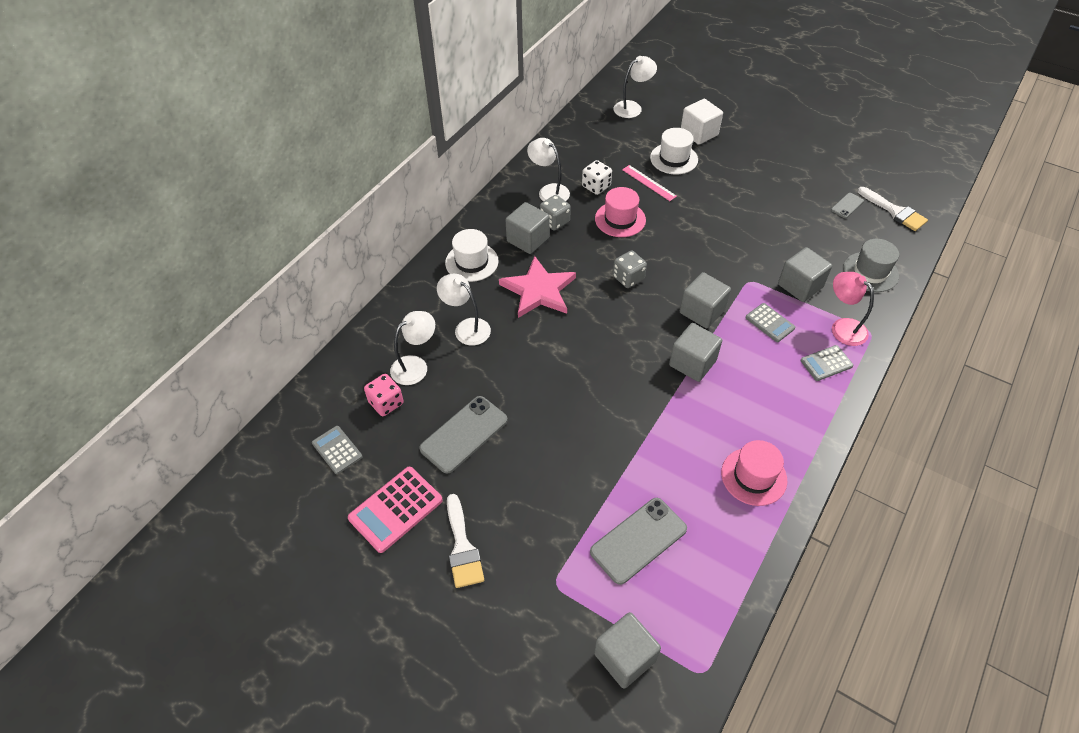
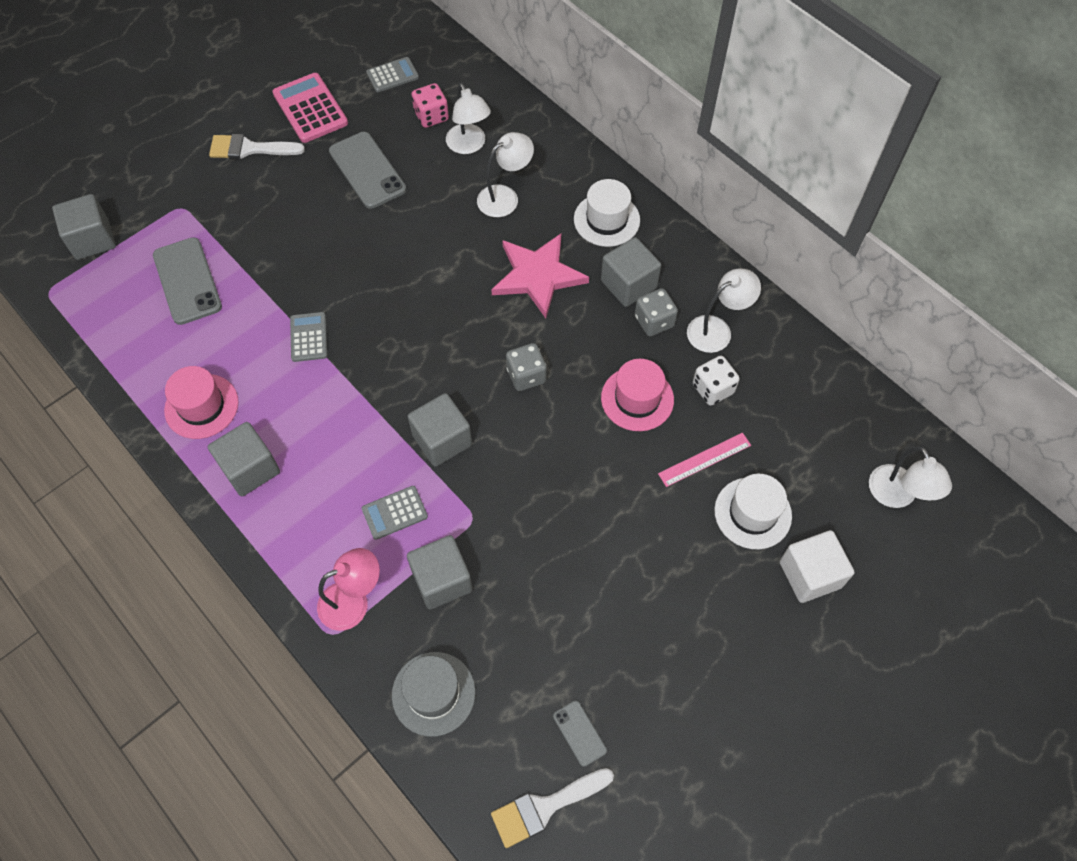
camera: 105 degrees right, 10 degrees up
grey cube [669,323,722,382] -> grey cube moved to [208,422,280,496]
grey calculator [800,345,854,381] -> grey calculator moved to [290,312,327,362]

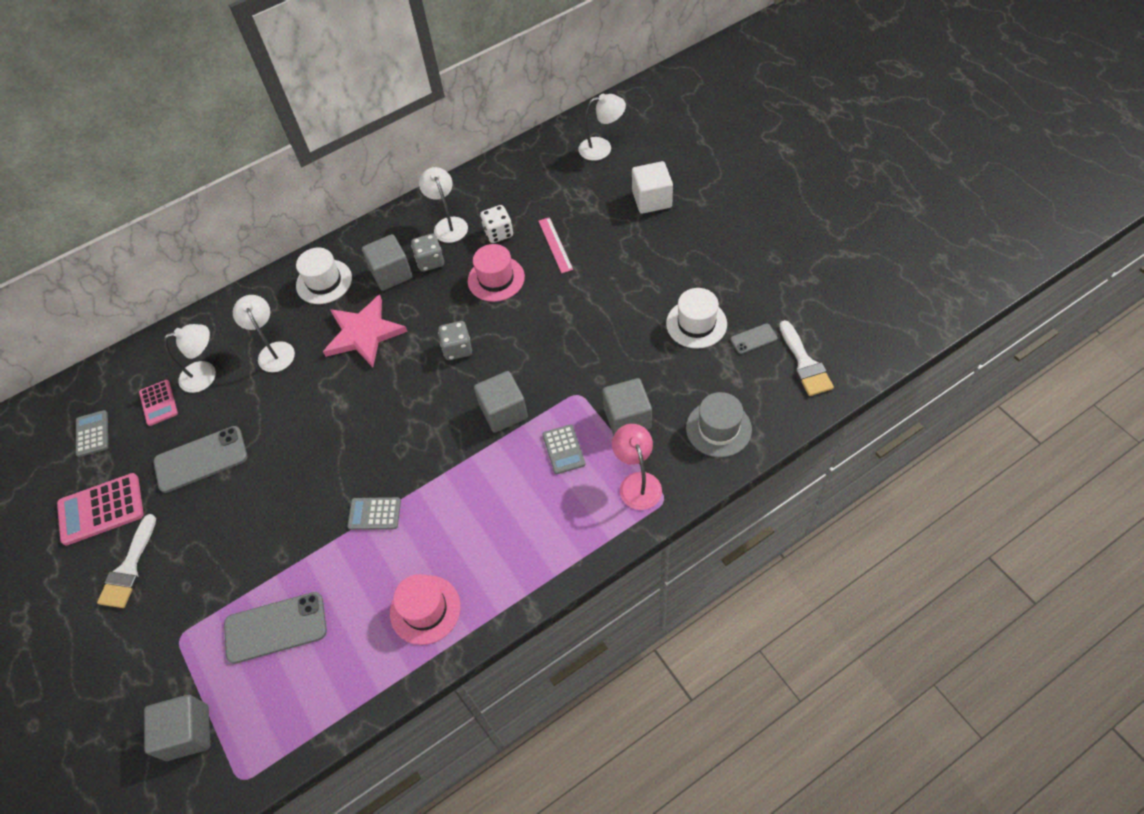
camera: 75 degrees left, 5 degrees down
grey cube [208,422,280,496] -> none
pink dice [411,83,449,128] -> pink calculator [139,380,178,426]
white hat [714,474,792,549] -> white hat moved to [666,288,727,349]

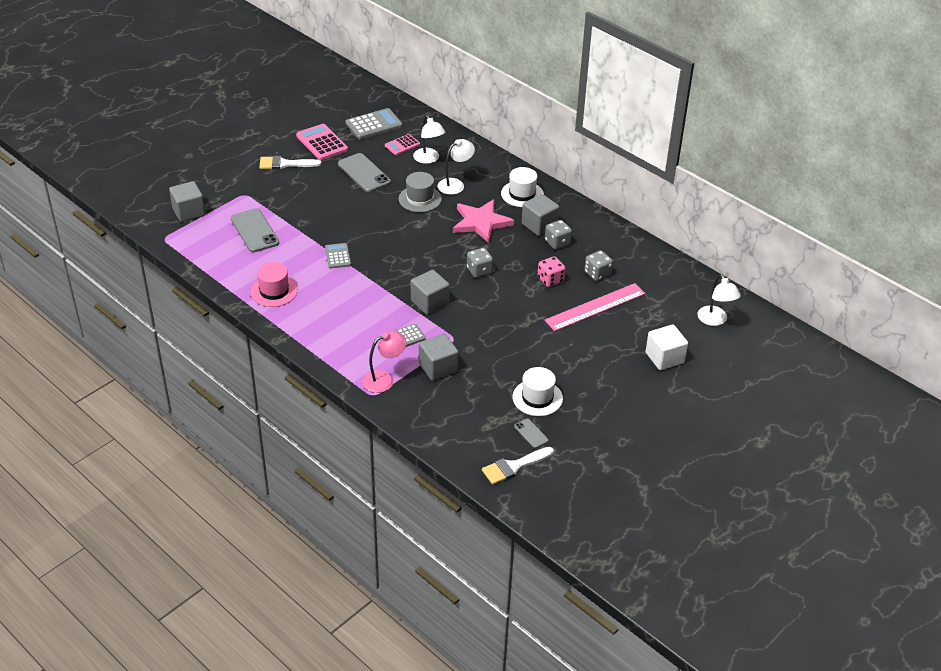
camera: 70 degrees right, 15 degrees down
grey calculator [76,410,108,457] -> grey calculator [345,108,403,139], size x1.63
white lamp [419,167,468,243] -> none
pink hat [468,244,525,302] -> pink dice [538,256,565,287]
white dice [480,205,513,243] -> grey dice [584,250,613,281]
pink ruler [539,217,573,273] -> pink ruler [544,283,645,331], size x1.78
grey hat [686,392,752,457] -> grey hat moved to [399,172,442,212]

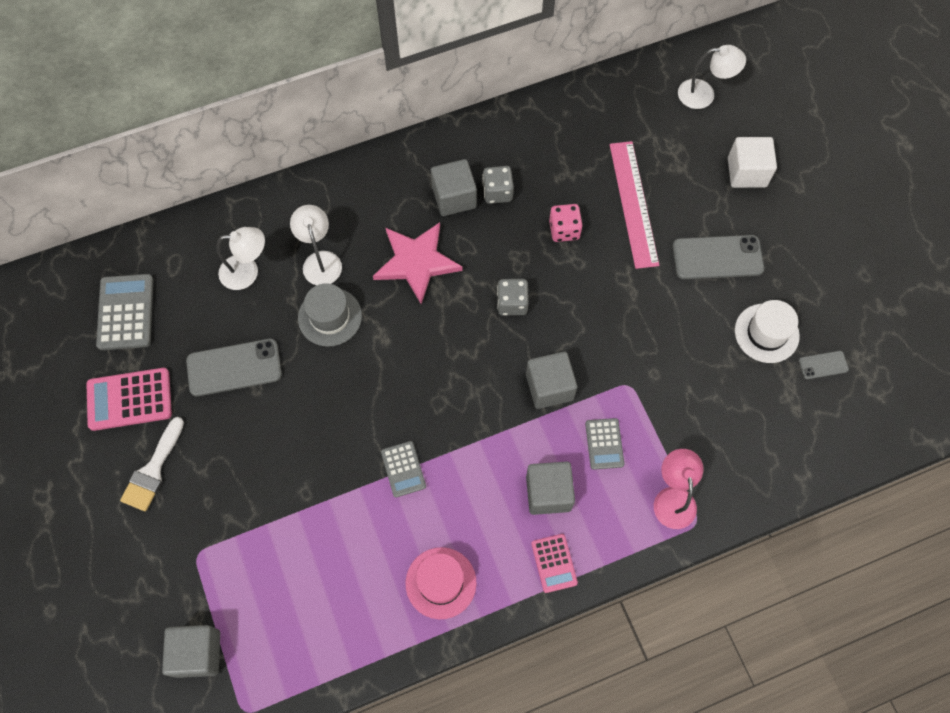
camera: 65 degrees left, 25 degrees up
grey phone [231,208,279,252] -> grey phone moved to [673,235,764,279]
grey calculator [325,243,351,268] -> grey calculator turned 120 degrees counterclockwise [381,441,426,497]
pink calculator [385,134,420,155] -> pink calculator moved to [531,534,578,593]
grey cube [419,334,459,381] -> grey cube moved to [526,461,575,515]
white brush [482,447,554,485] -> none
white hat [501,167,544,207] -> none
grey dice [584,250,613,281] -> none

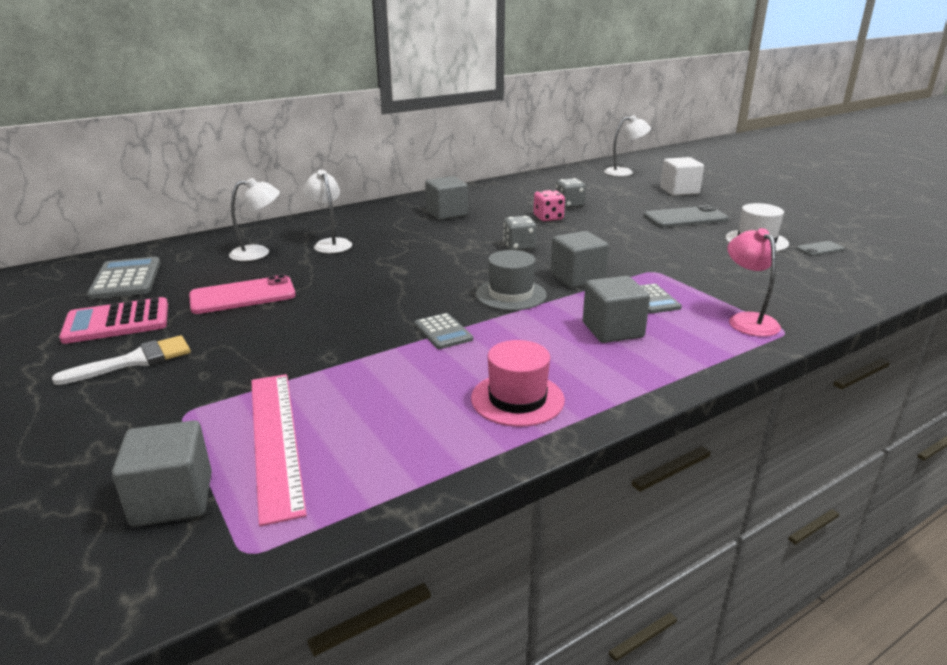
camera: 10 degrees left, 40 degrees down
white brush [120,417,184,511] -> white brush turned 135 degrees counterclockwise [52,335,191,385]
grey phone [186,339,282,396] -> pink phone [189,275,296,314]
grey hat [298,283,362,347] -> grey hat moved to [476,250,547,311]
pink star [373,222,463,304] -> none
grey dice [482,166,514,204] -> grey dice moved to [556,178,586,208]
pink calculator [531,534,578,593] -> none
pink ruler [610,141,659,269] -> pink ruler moved to [251,374,307,526]

